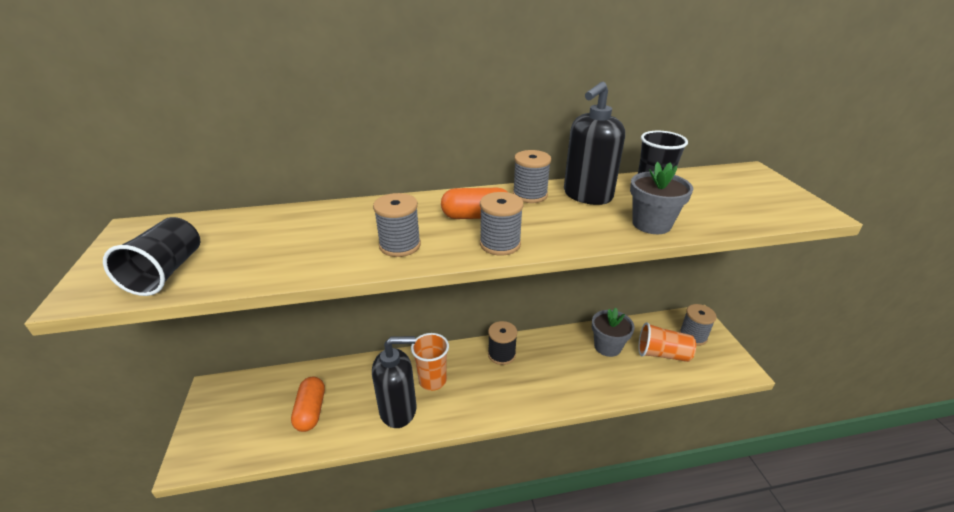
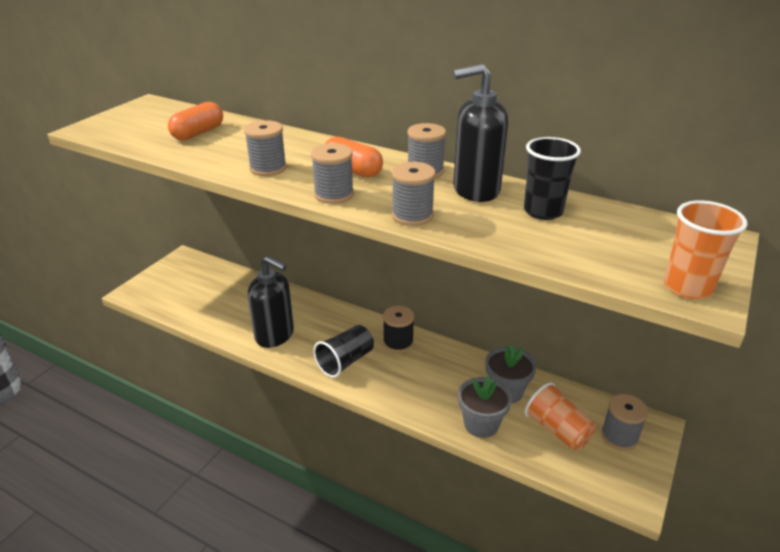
camera: 40 degrees right, 0 degrees up
black cup [103,217,200,296] -> black cup moved to [313,325,374,378]
orange capsule [291,377,325,432] -> orange capsule moved to [168,102,223,140]
orange cup [411,333,449,391] -> orange cup moved to [664,200,748,300]
grey flower pot [630,162,693,234] -> grey flower pot moved to [458,376,512,438]
none -> grey spool [392,162,436,226]

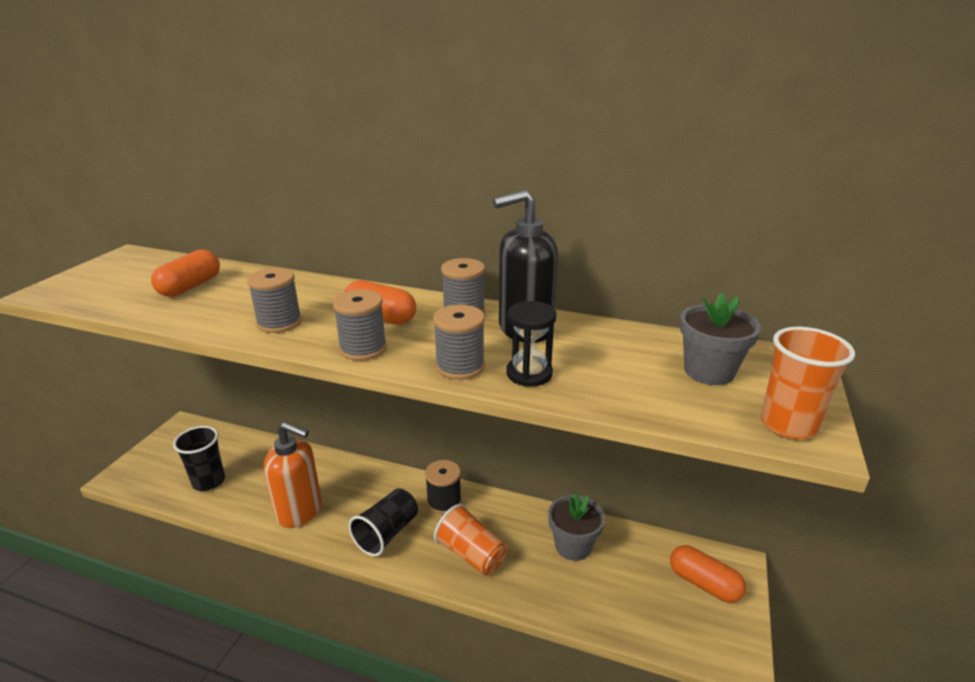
camera: 10 degrees left, 5 degrees down
black soap dispenser [248,256,294,348] -> orange soap dispenser [264,422,322,528]
grey flower pot [458,376,512,438] -> grey flower pot moved to [680,293,761,385]
black cup [524,137,581,220] -> black cup moved to [173,426,225,491]
orange cup [525,382,596,450] -> orange cup moved to [434,504,507,575]
grey spool [601,394,648,451] -> orange capsule [670,545,746,603]
none -> black hourglass [506,301,556,387]

